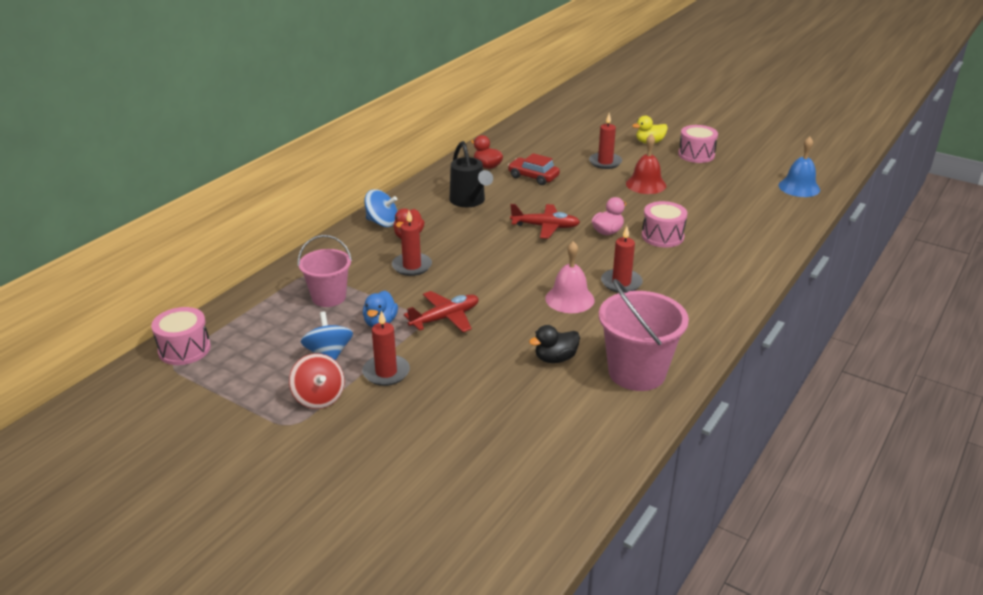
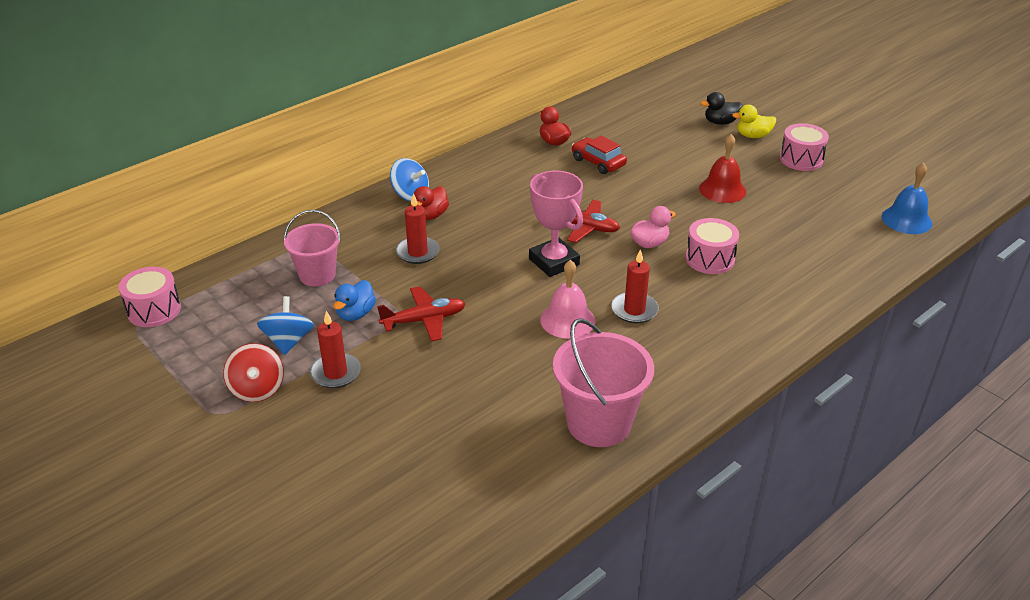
camera: 15 degrees right, 5 degrees up
black watering can [450,141,493,207] -> none
black duck [529,325,580,363] -> black duck moved to [701,92,742,125]
red candle [589,113,622,169] -> none
none -> pink trophy [529,171,583,277]

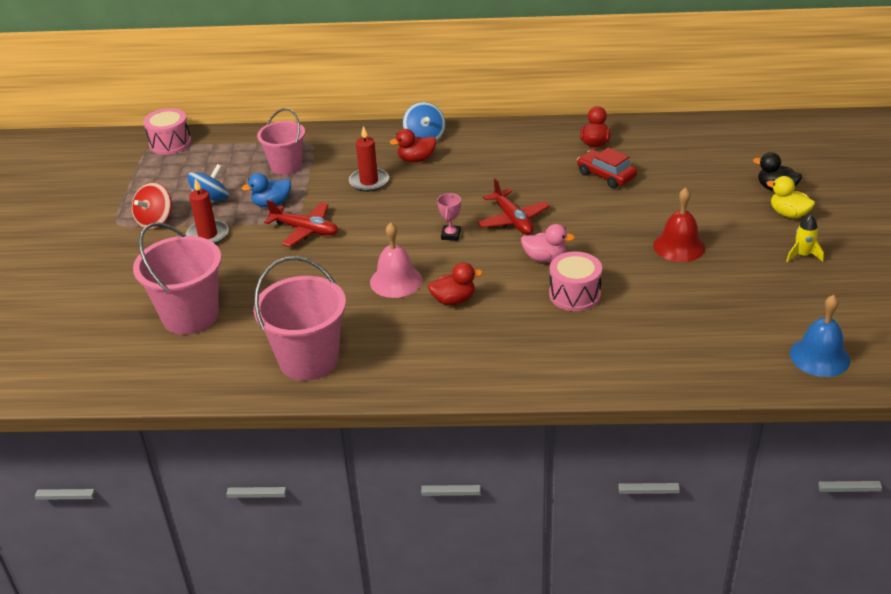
camera: 45 degrees right, 0 degrees up
pink trophy [529,171,583,277] -> pink trophy [437,193,461,241], size x0.48
red car [572,135,627,174] -> red car turned 45 degrees counterclockwise [577,147,637,188]
red candle [611,249,659,323] -> red duck [428,262,483,305]
pink drum [780,123,829,171] -> yellow rocket [786,214,824,262]
none -> pink bucket [133,222,222,335]

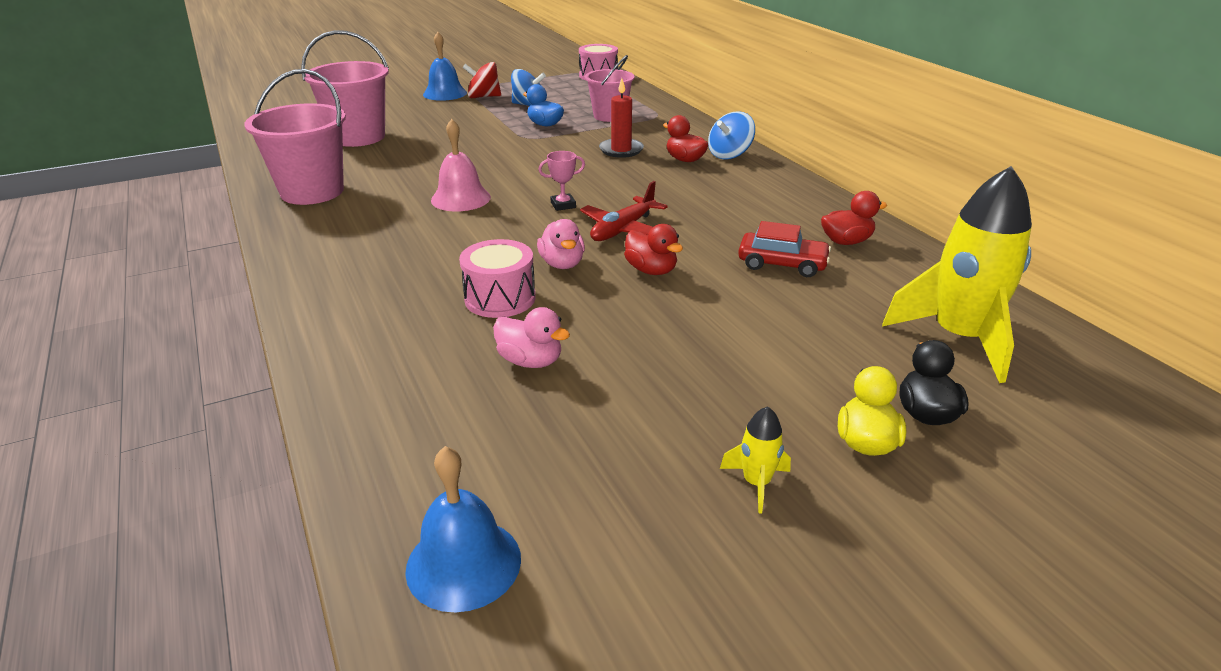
camera: 60 degrees right, 5 degrees down
red candle [186,178,228,244] -> none
red plane [264,200,338,247] -> none
red duck [428,262,483,305] -> red duck moved to [624,224,683,275]
red car [577,147,637,188] -> red car turned 90 degrees clockwise [738,221,831,277]
red bell [653,187,706,262] -> none
none -> blue bell [423,32,467,101]
none -> pink duck [493,307,570,368]
none -> yellow rocket [882,166,1032,383]

